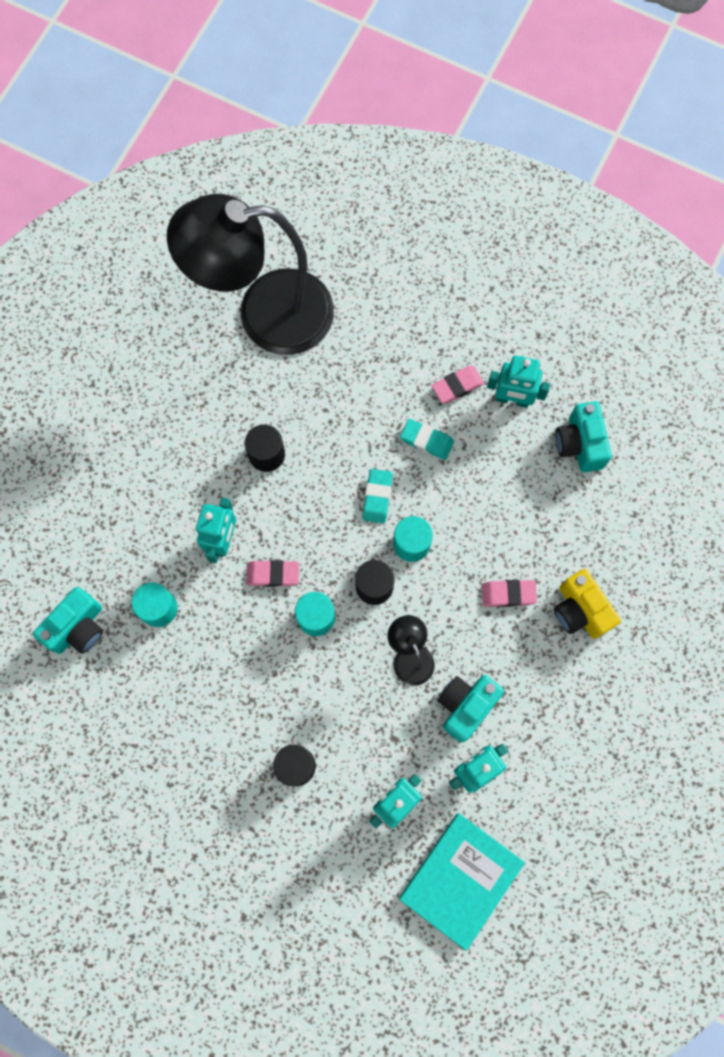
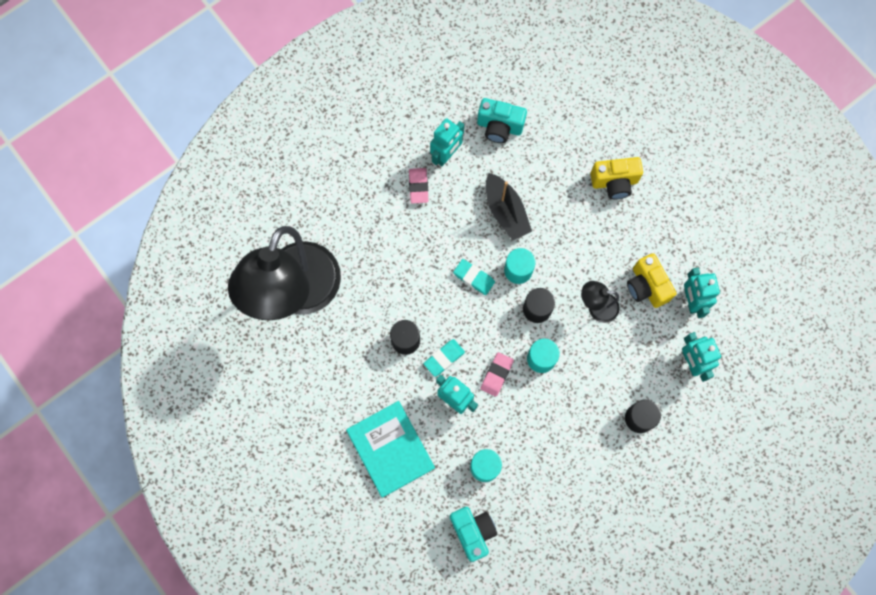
camera: 65 degrees left, 0 degrees up
turquoise book [399,813,525,951] -> turquoise book moved to [346,401,435,497]
turquoise eraser [400,419,454,460] -> turquoise eraser moved to [424,339,465,377]
turquoise camera [437,675,504,743] -> yellow camera [627,253,677,308]
pink eraser [482,580,537,607] -> none
none -> black boat [486,173,532,241]

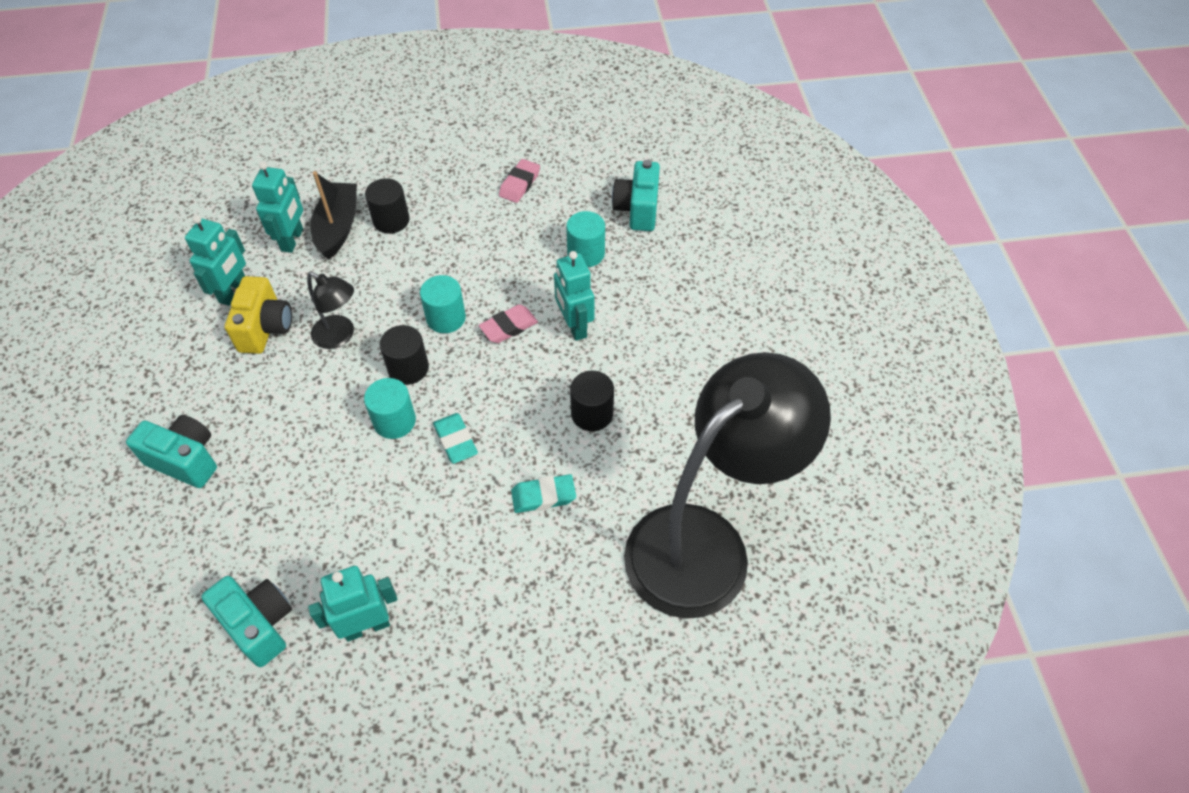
camera: 150 degrees left, 20 degrees down
turquoise book [346,401,435,497] -> none
pink eraser [409,168,429,204] -> pink eraser moved to [499,159,540,203]
turquoise eraser [424,339,465,377] -> turquoise eraser moved to [511,474,576,513]
black boat [486,173,532,241] -> black boat moved to [310,171,357,260]
yellow camera [590,157,643,199] -> turquoise camera [126,415,217,488]

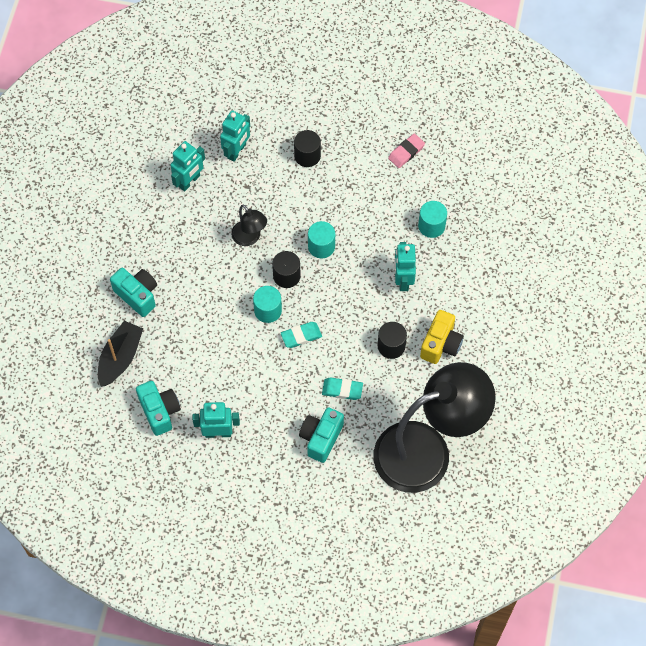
camera: 20 degrees right, 10 degrees up
yellow camera [225,276,292,354] -> yellow camera moved to [420,310,464,364]
black boat [310,171,357,260] -> black boat moved to [98,321,143,387]
turquoise eraser [433,413,478,464] -> turquoise eraser turned 75 degrees clockwise [281,322,322,348]
pink eraser [479,305,538,343] -> none
turquoise camera [612,160,660,231] -> turquoise camera moved to [299,407,344,463]

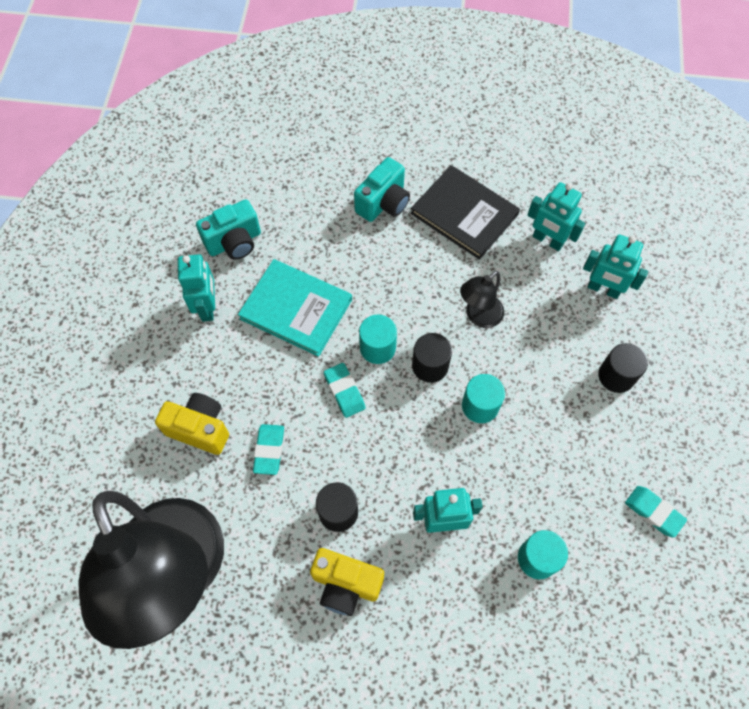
camera: 85 degrees right, 0 degrees up
black boat [98,321,143,387] -> none
turquoise camera [299,407,344,463] -> yellow camera [155,393,229,455]
pink eraser [388,133,425,168] -> turquoise eraser [625,486,687,538]
none -> turquoise book [238,259,352,357]
none -> black book [411,165,520,260]

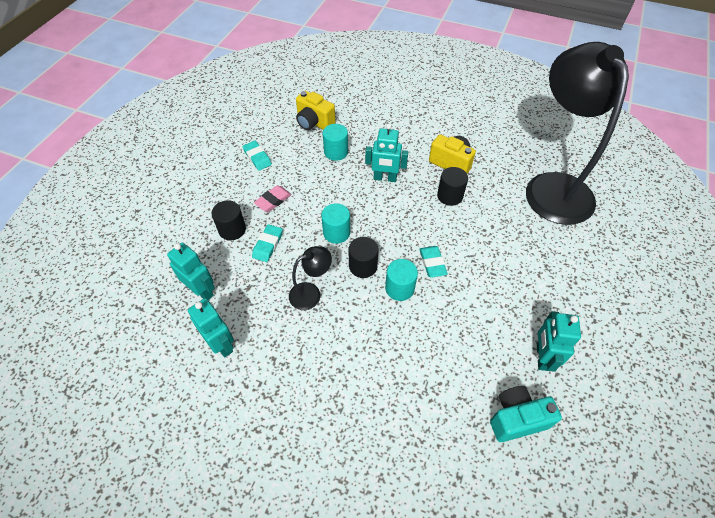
camera: 165 degrees left, 10 degrees down
yellow camera [155,393,229,455] -> yellow camera moved to [296,91,336,130]
turquoise book [238,259,352,357] -> none
turquoise eraser [253,424,284,475] -> turquoise eraser moved to [252,224,283,262]
turquoise camera [354,157,410,222] -> none
black book [411,165,520,260] -> none
none -> pink eraser [254,185,292,212]

